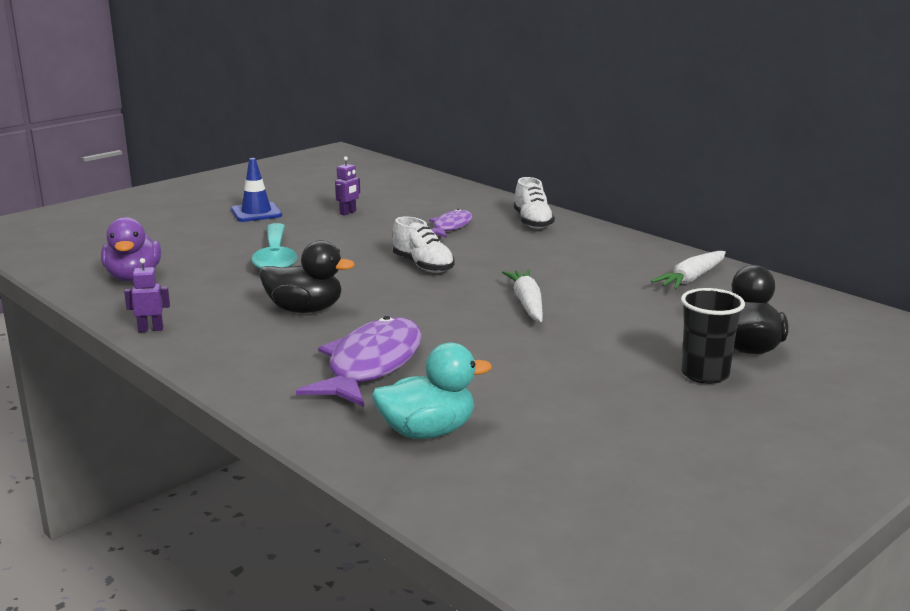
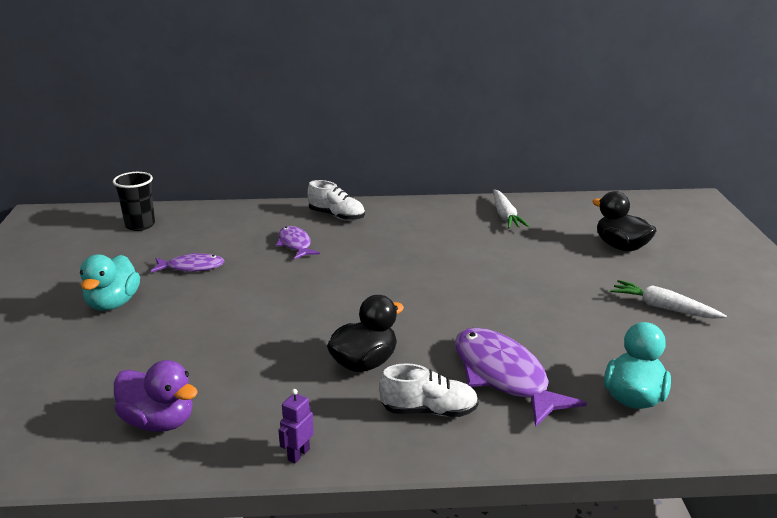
camera: 50 degrees left, 5 degrees up
blue traffic cone [231,158,282,222] -> turquoise duck [80,255,140,311]
turquoise spoon [251,223,297,270] -> none
purple robot [335,157,360,216] -> purple fish [151,253,225,273]
white shoe [393,217,455,273] -> white shoe moved to [379,363,479,417]
white carrot [502,270,543,322] -> white carrot moved to [610,280,727,319]
black cup [681,288,745,384] -> black cup moved to [113,172,155,231]

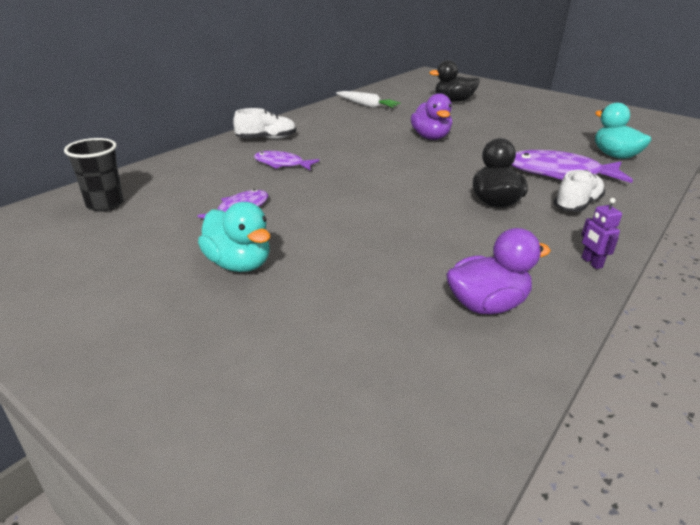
camera: 50 degrees left, 5 degrees up
white carrot [610,280,727,319] -> none
none -> purple duck [411,93,452,140]

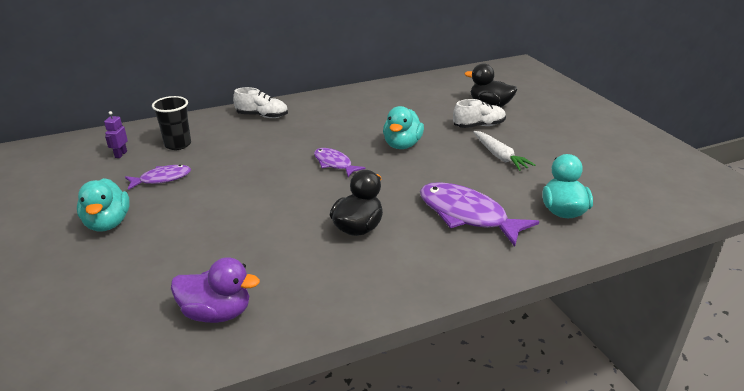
camera: 30 degrees right, 0 degrees up
black cup [64,138,124,212] -> black cup moved to [152,96,191,150]
purple fish [254,151,319,170] -> purple fish moved to [314,148,366,177]
white carrot [336,91,401,108] -> white carrot moved to [473,131,535,171]
purple duck [411,93,452,140] -> turquoise duck [383,106,424,149]
white shoe [554,170,605,212] -> white shoe moved to [453,99,506,128]
purple robot [581,198,622,269] -> purple robot moved to [104,111,128,158]

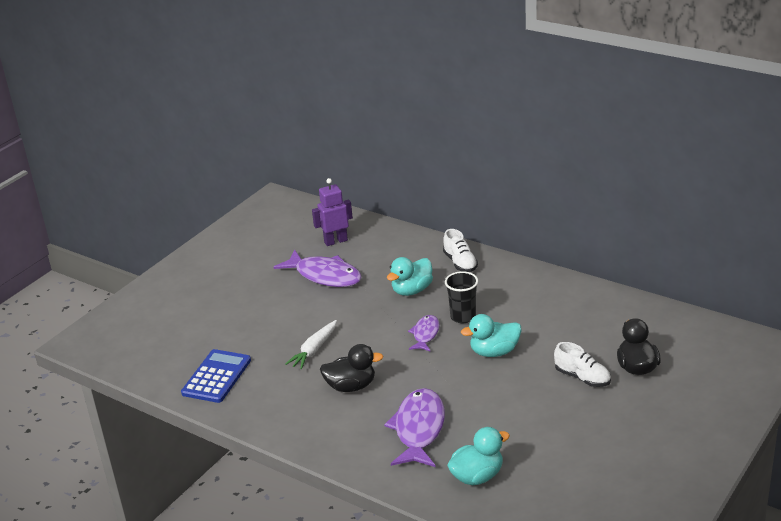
camera: 60 degrees right, 0 degrees up
turquoise duck [77,178,130,232] -> turquoise duck moved to [387,257,433,296]
purple robot [104,111,128,158] -> purple robot [312,178,353,246], size x1.78
purple fish [125,165,191,190] -> purple fish [273,249,362,287], size x1.78
black cup [152,96,191,150] -> black cup moved to [445,271,478,323]
purple duck [171,257,260,323] -> blue calculator [181,349,251,403]
white carrot [473,131,535,171] -> white carrot moved to [285,320,337,369]

